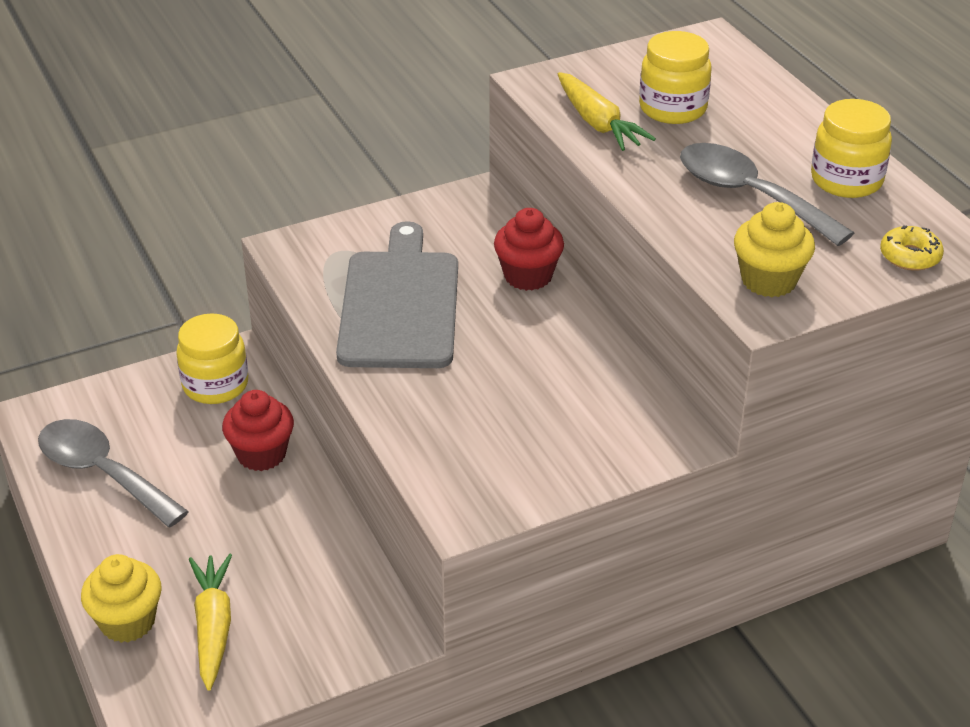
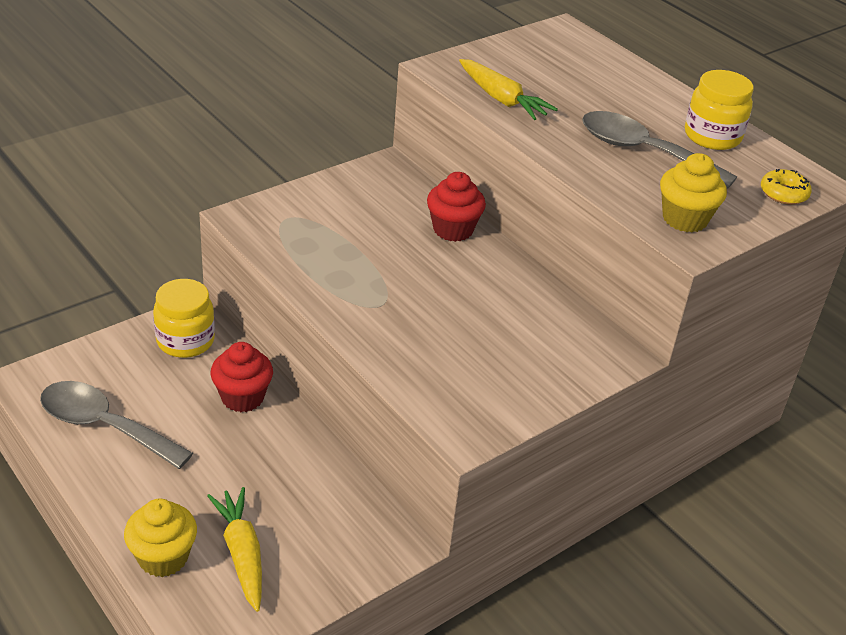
camera: 15 degrees left, 0 degrees up
grey cutting board [336,221,458,368] -> none
yellow jar [639,31,712,124] -> none

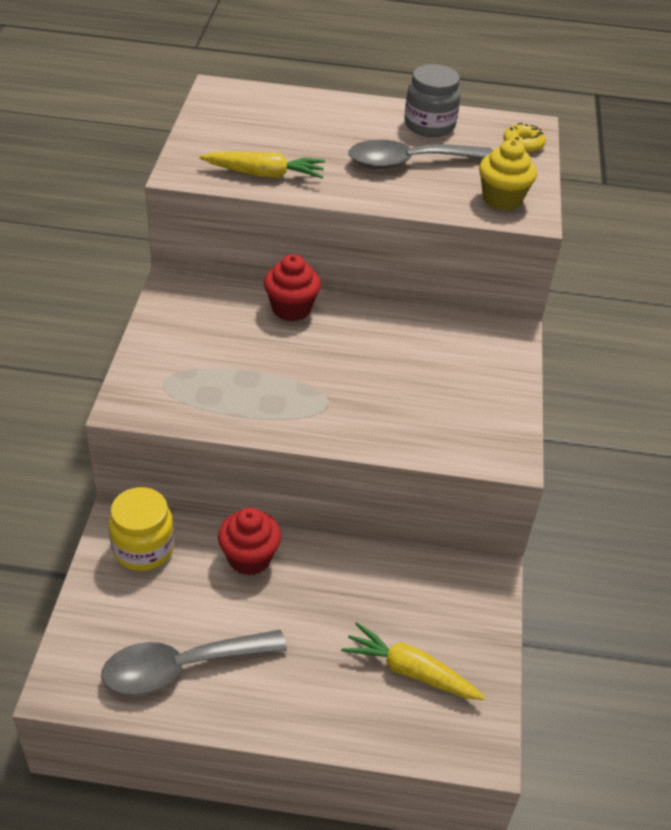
camera: 45 degrees left, 5 degrees up
yellow cupcake [124,498,197,577] -> none
yellow jar [685,70,754,150] -> grey jar [404,64,461,137]

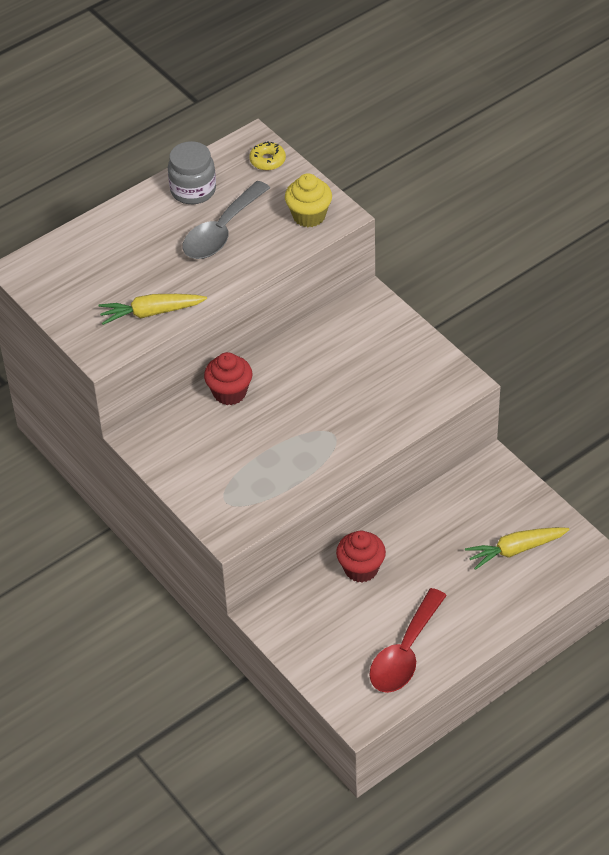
camera: 40 degrees left, 5 degrees up
grey spoon [101,630,287,696] -> red spoon [369,588,447,693]
yellow jar [109,487,174,571] -> none
yellow carrot [199,152,325,178] -> yellow carrot turned 150 degrees counterclockwise [98,294,207,325]

